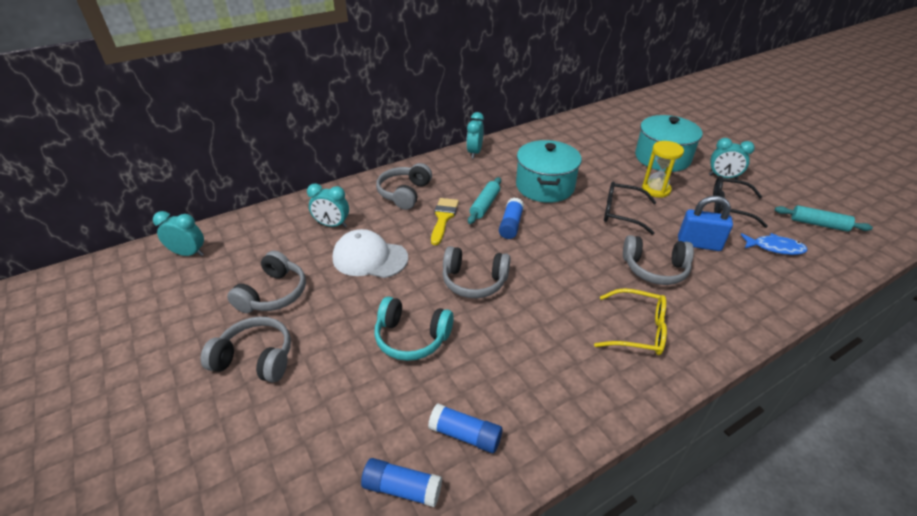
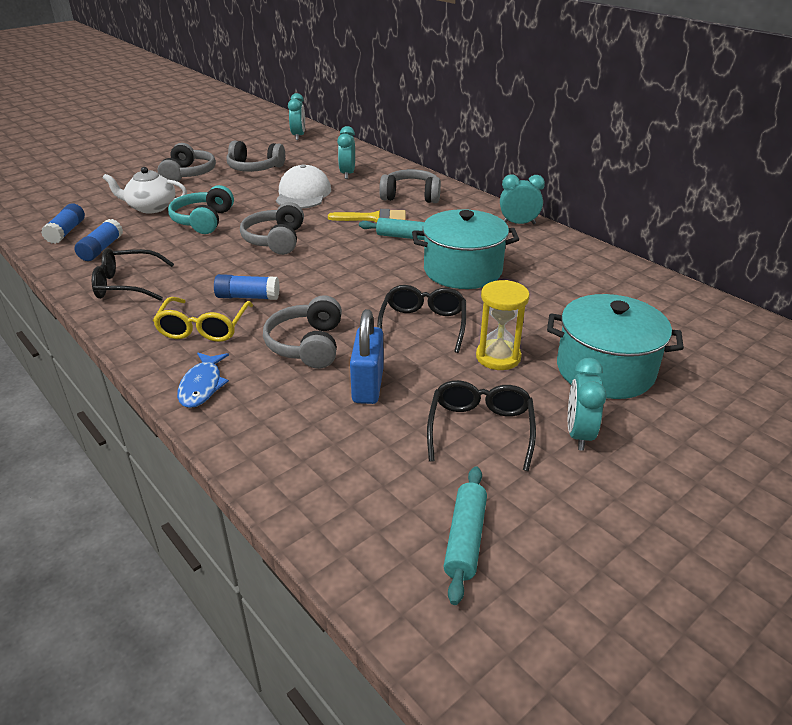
camera: 80 degrees right, 5 degrees down
blue glue stick [499,198,524,239] -> blue glue stick moved to [214,274,280,300]
blue fish [741,233,807,255] -> blue fish moved to [177,352,229,408]
none -> black glasses [92,248,174,301]
none -> white teapot [103,167,187,214]

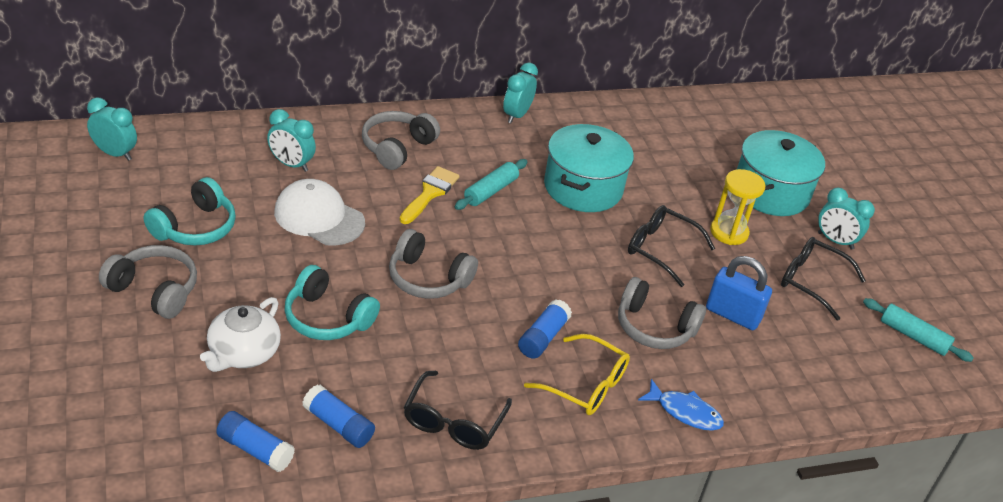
camera: 70 degrees left, 5 degrees up
grey headphones [227,141,285,172] -> turquoise headphones [144,177,236,245]

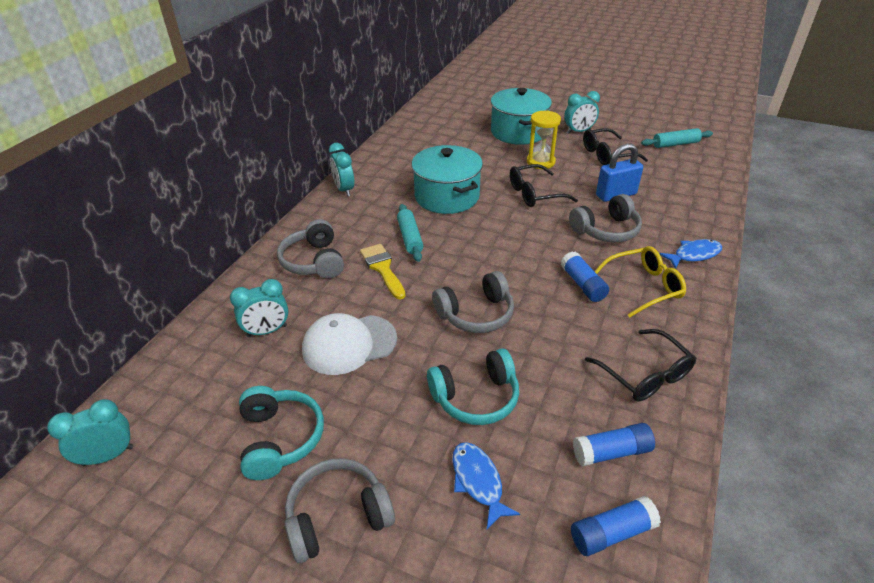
camera: 45 degrees left, 0 degrees up
white teapot [200,297,281,372] -> blue fish [453,442,520,529]

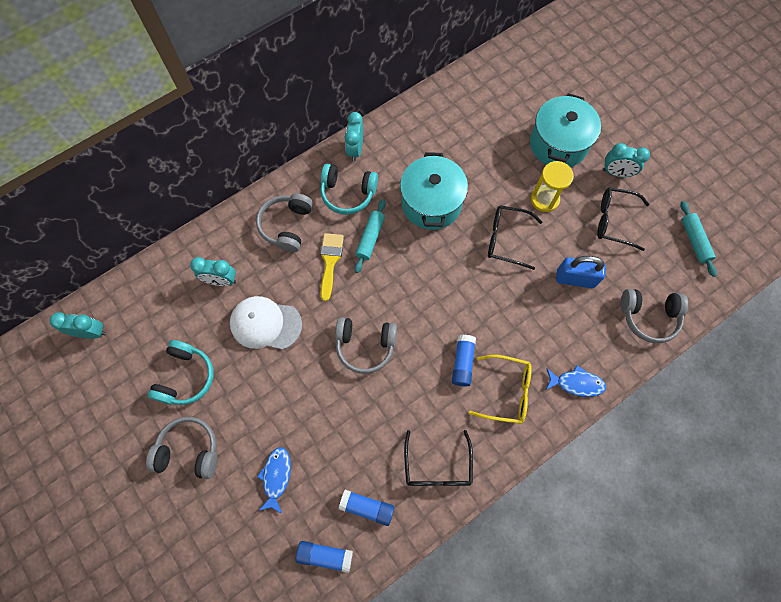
camera: 30 degrees right, 30 degrees up
turquoise headphones [427,348,519,425] -> turquoise headphones moved to [320,164,378,215]
grey headphones [569,194,642,242] -> grey headphones moved to [621,289,688,343]
turquoise rolling pin [641,128,713,148] -> turquoise rolling pin turned 60 degrees clockwise [680,201,717,277]

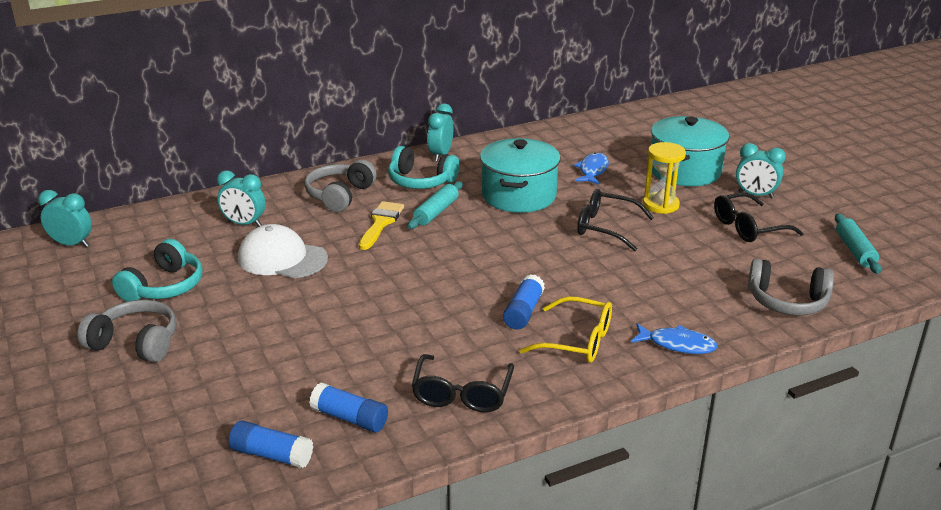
camera: 10 degrees right, 40 degrees down
blue fish [257,447,291,513] -> blue fish moved to [574,153,609,184]
grey headphones [335,317,397,374] -> none
blue padlock [556,256,606,288] -> none
black glasses [597,187,649,251] -> black glasses turned 45 degrees counterclockwise [714,192,803,242]

